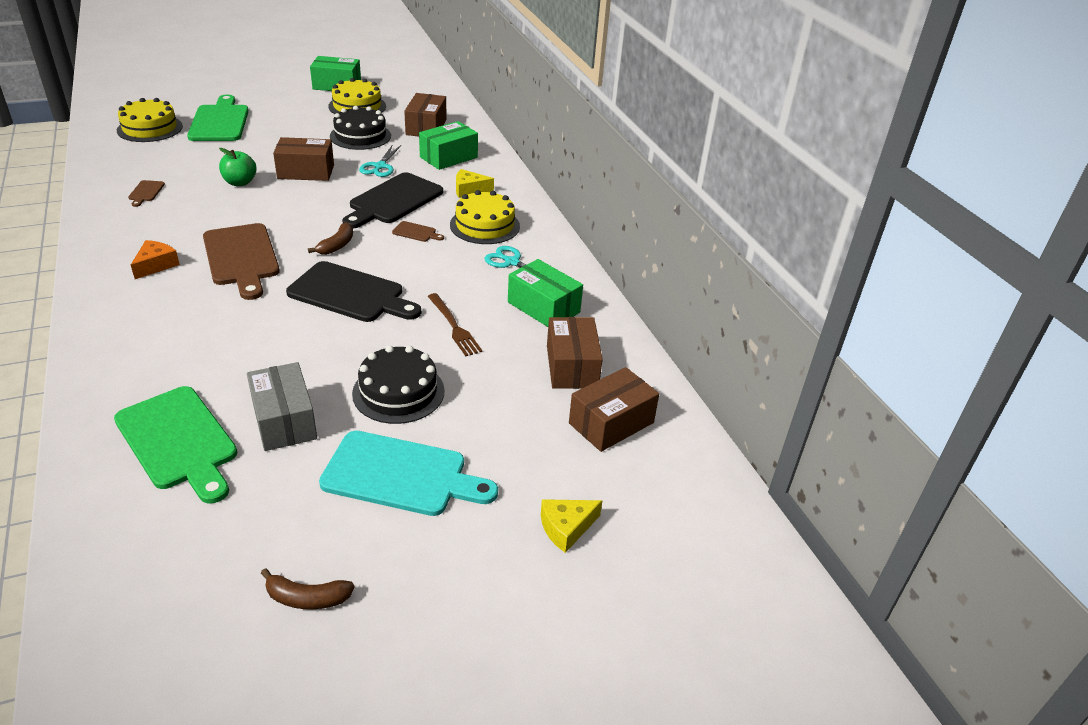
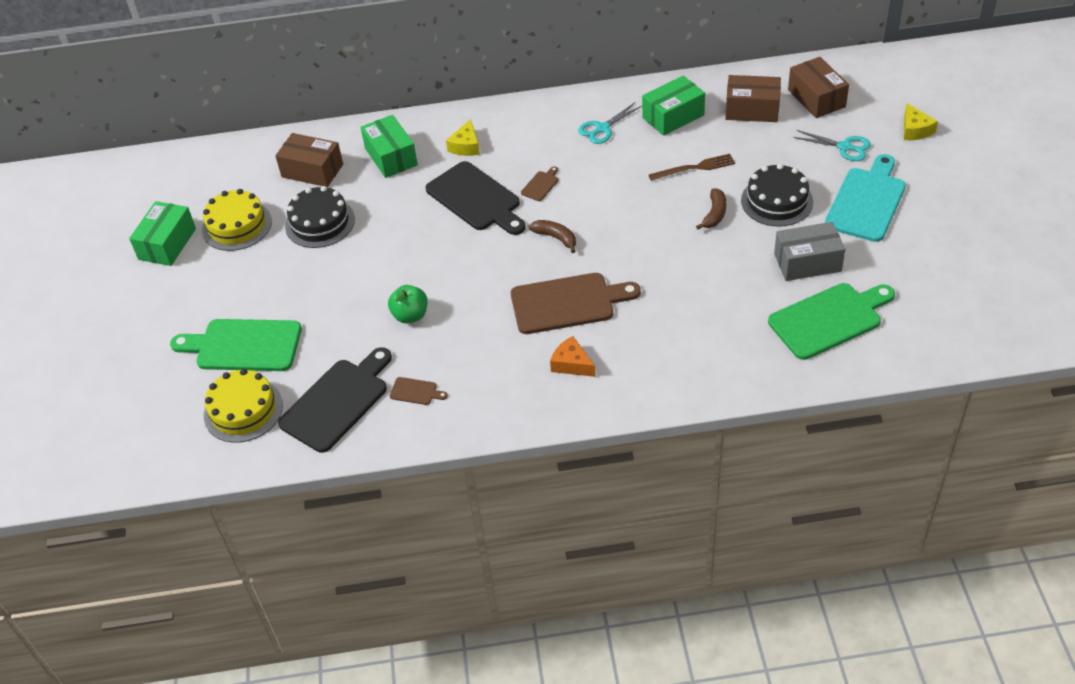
camera: 70 degrees left, 10 degrees up
brown banana [261,568,354,609] -> brown banana moved to [696,188,726,230]
brown box [273,137,334,181] -> none
black cutting board [286,261,421,322] -> black cutting board moved to [278,347,392,453]
turquoise scissors [359,145,401,177] -> turquoise scissors moved to [793,130,871,161]
yellow cake [450,190,520,244] -> none

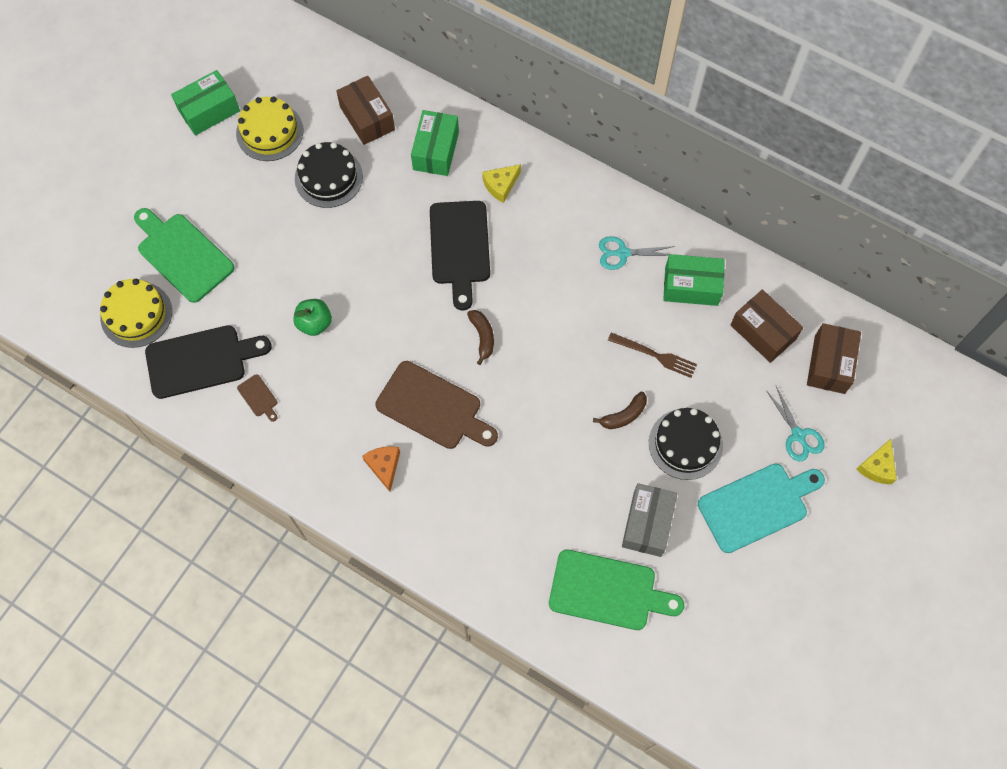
camera: 35 degrees right, 20 degrees up
brown cutting board [521,166,559,201] -> none
grey box [774,222,845,281] -> grey box turned 75 degrees clockwise [622,483,677,557]

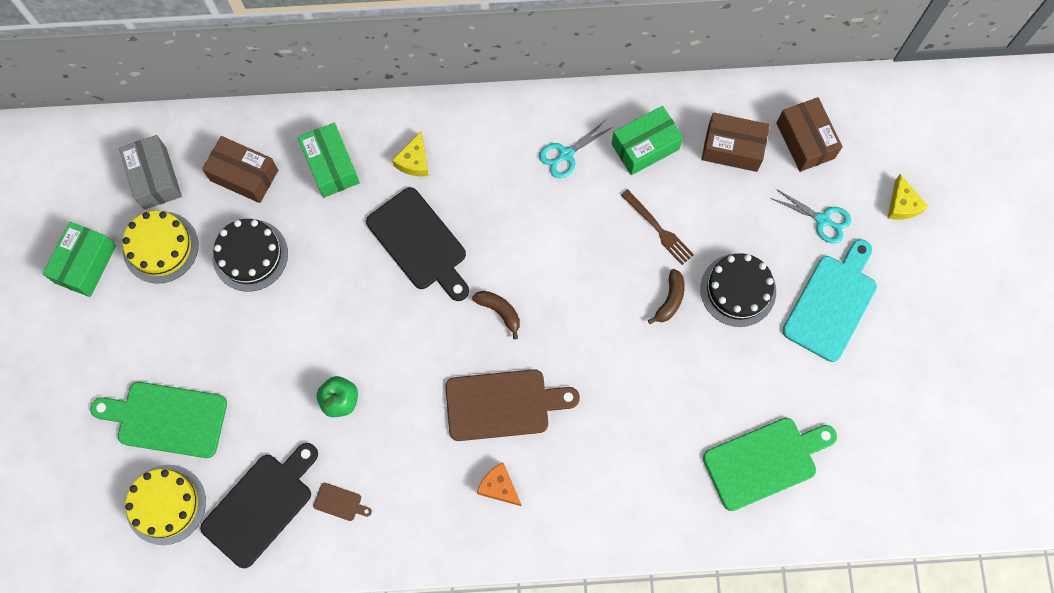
camera: 35 degrees left, 5 degrees up
brown fork [608,332,697,378] -> brown fork turned 60 degrees clockwise [621,189,694,265]
grey box [622,483,677,557] -> grey box moved to [119,135,182,210]

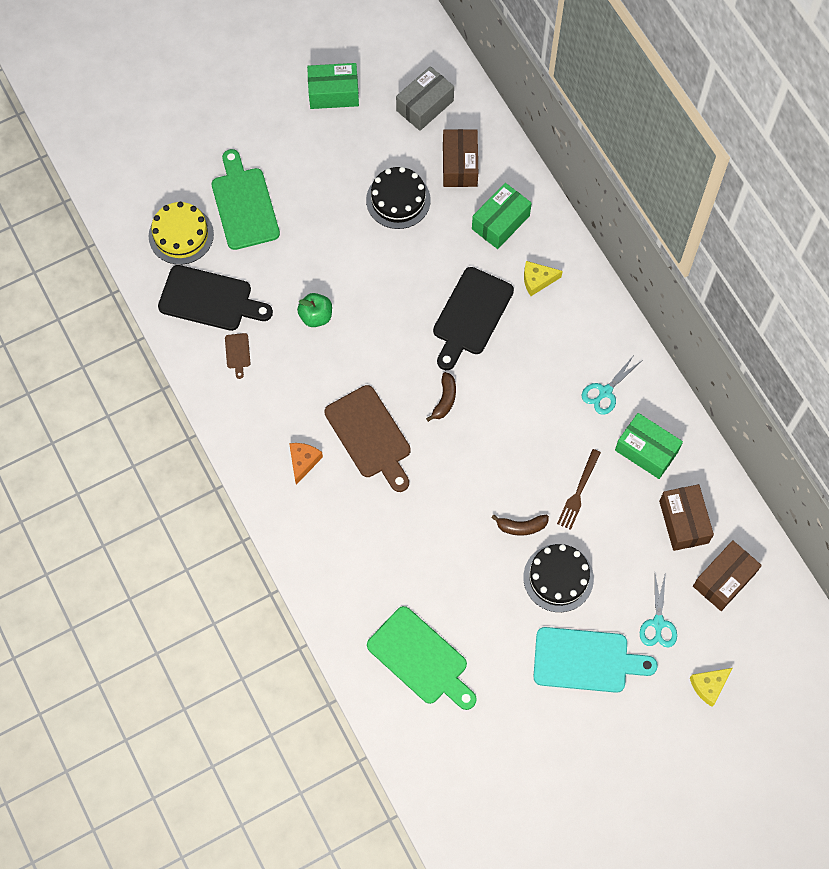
camera: 65 degrees right, 5 degrees down
yellow cake [122,211,198,284] -> none
turquoise scissors [539,121,613,178] -> turquoise scissors turned 75 degrees counterclockwise [582,354,641,415]

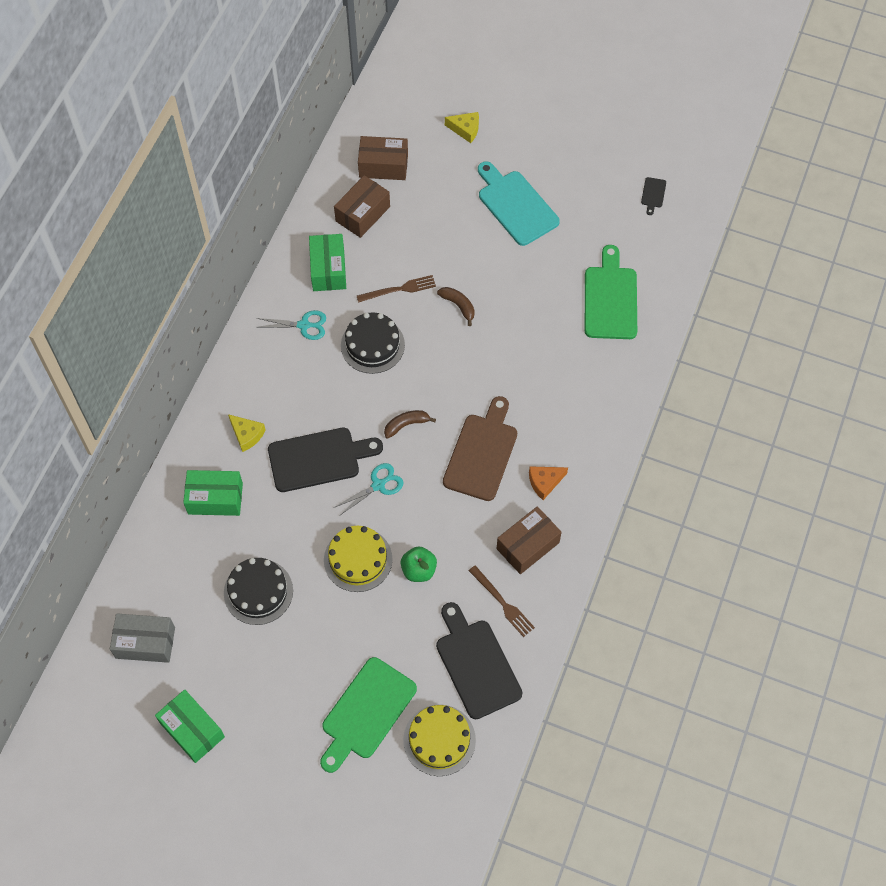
camera: 130 degrees left, 5 degrees down
brown cutting board [225,333,250,379] -> brown fork [469,565,535,637]
brown box [443,129,478,187] -> brown box moved to [497,506,562,574]
black cake [523,544,594,612] -> black cake moved to [341,312,405,374]
turquoise scissors [640,572,677,648] -> turquoise scissors moved to [333,463,404,516]
none -> yellow cake [324,526,393,592]
none -> black cutting board [641,177,666,215]

